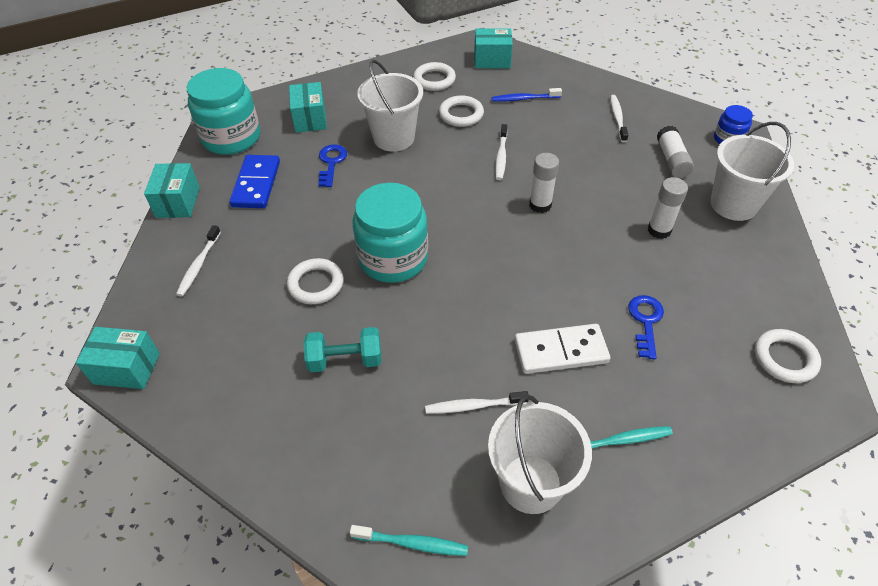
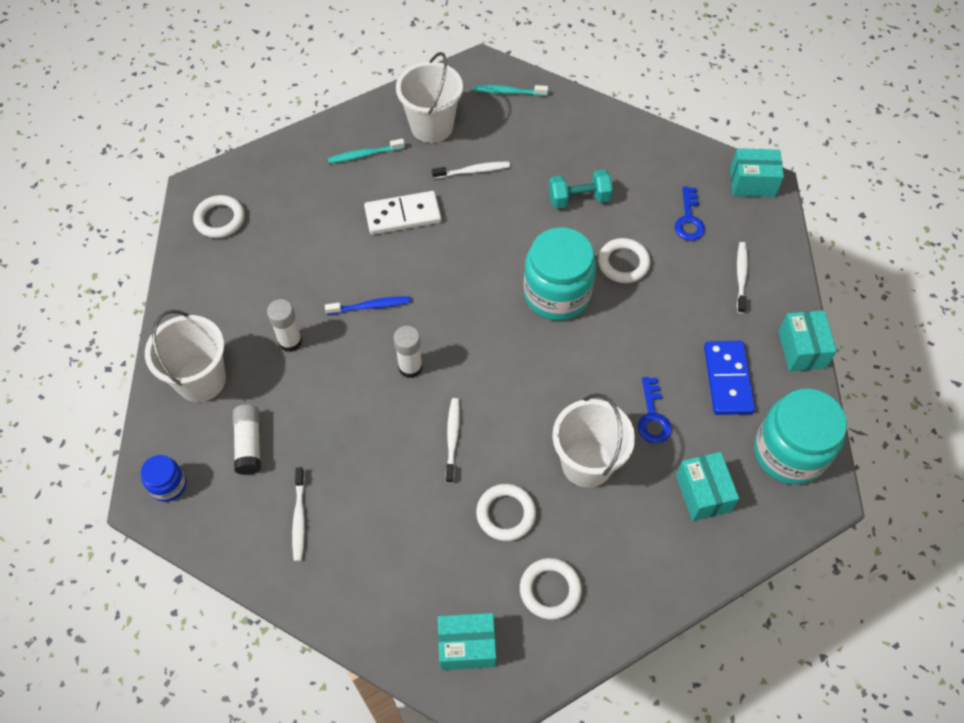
camera: 175 degrees right, 10 degrees up
blue toothbrush [492,88,562,102] -> blue toothbrush moved to [325,296,411,315]
blue key [628,295,664,359] -> blue key moved to [675,187,705,241]

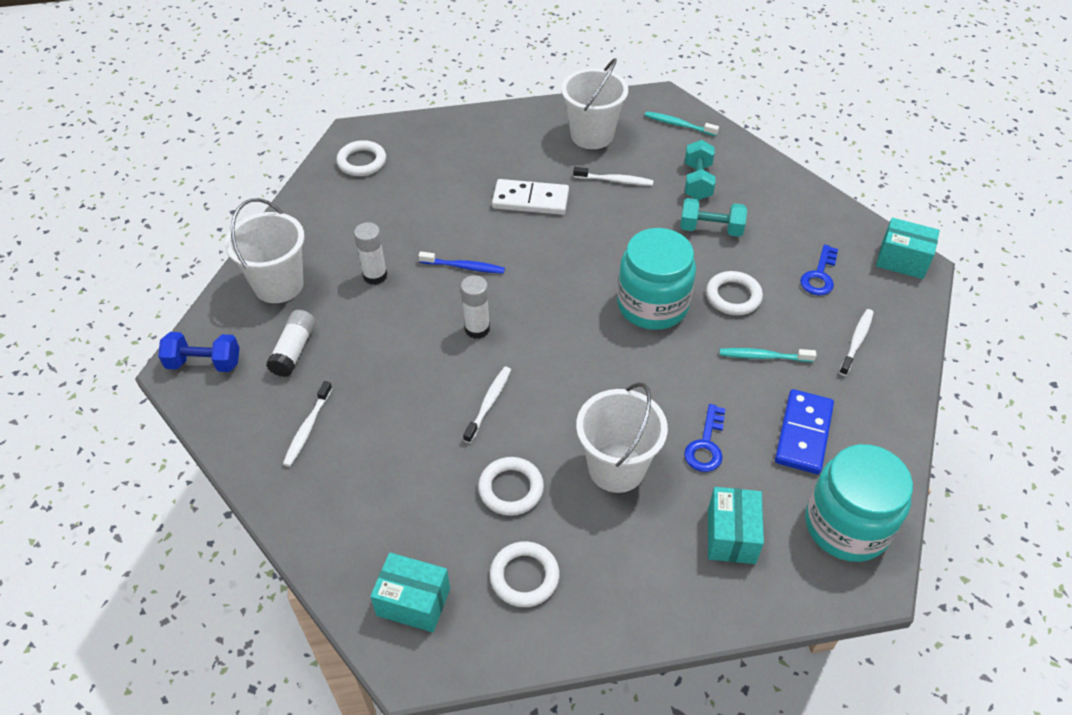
camera: 20 degrees right, 10 degrees down
blue jar [141,455,187,502] -> blue dumbbell [158,332,239,372]
turquoise toothbrush [328,138,405,164] -> turquoise toothbrush moved to [720,348,817,362]
turquoise box [778,310,837,371] -> none
none -> turquoise dumbbell [685,140,716,200]

